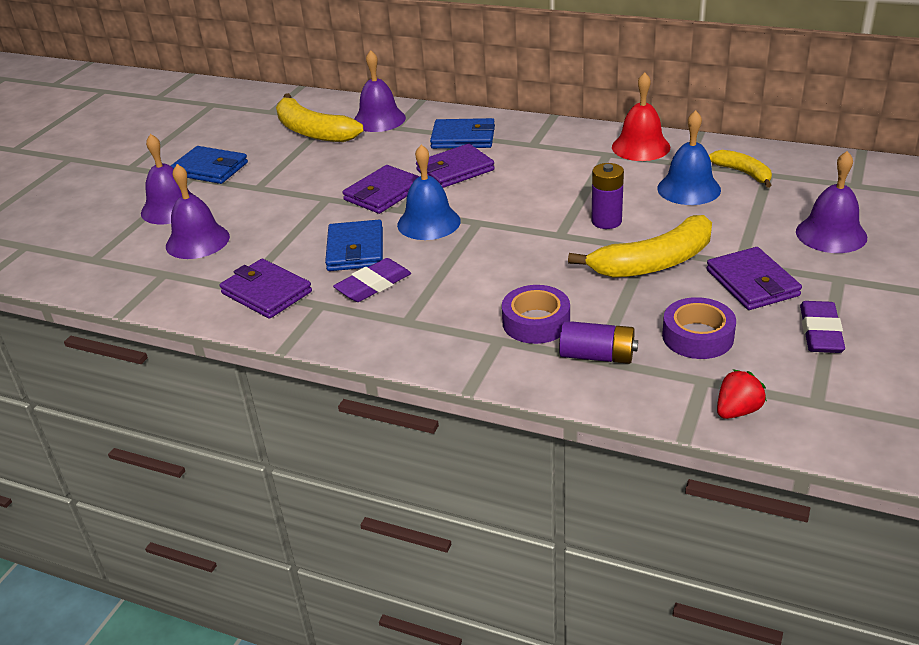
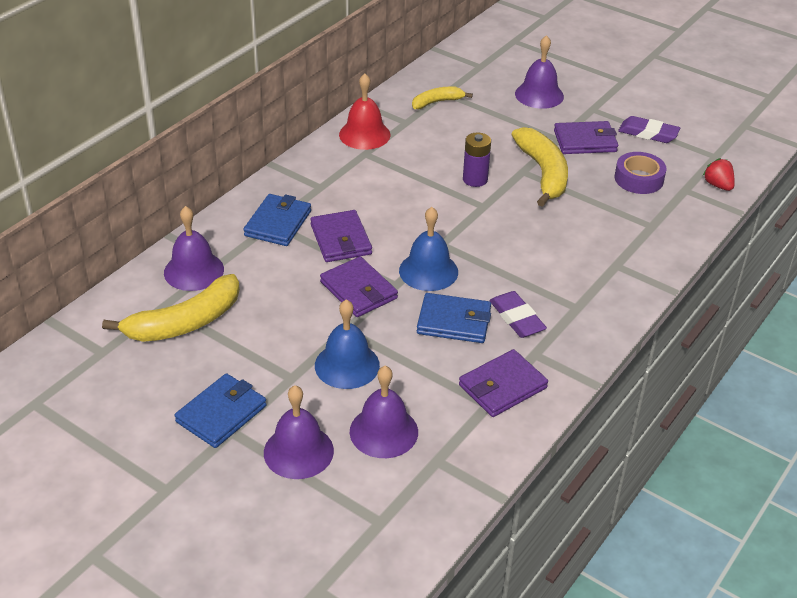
camera: 80 degrees left, 5 degrees up
purple tape [502,285,570,344] -> none
purple battery [559,321,638,364] -> none
blue bell [657,110,721,205] -> blue bell moved to [315,299,380,389]

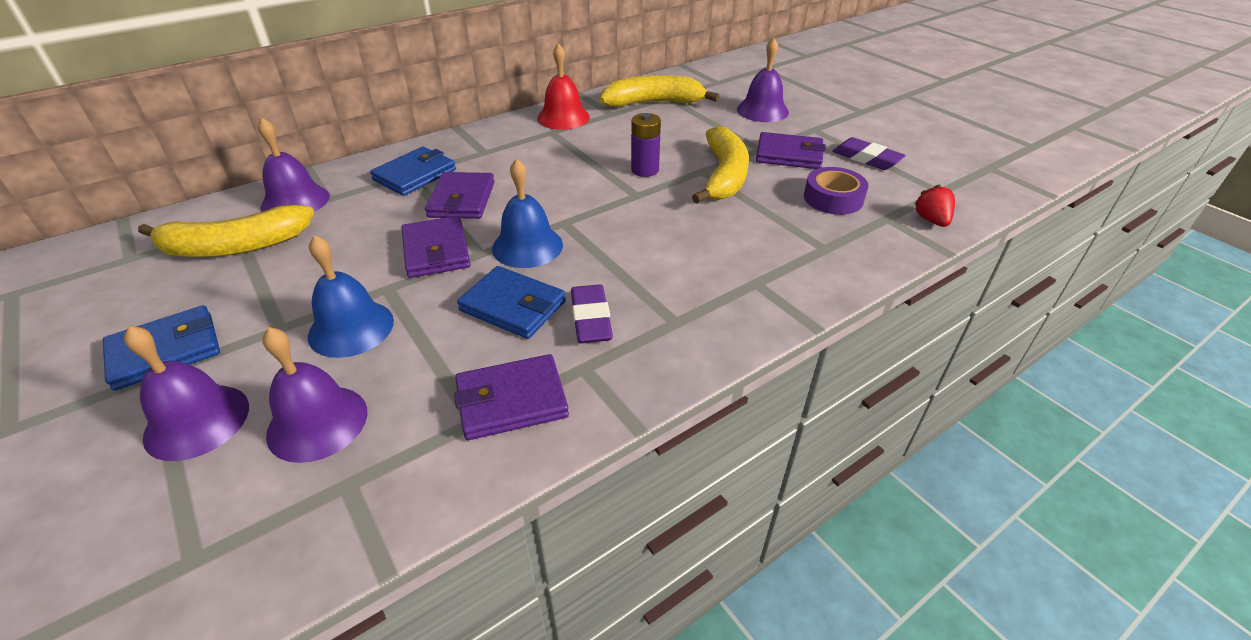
camera: 20 degrees right, 0 degrees up
yellow banana [412,87,473,109] -> yellow banana [600,75,719,107], size x1.76

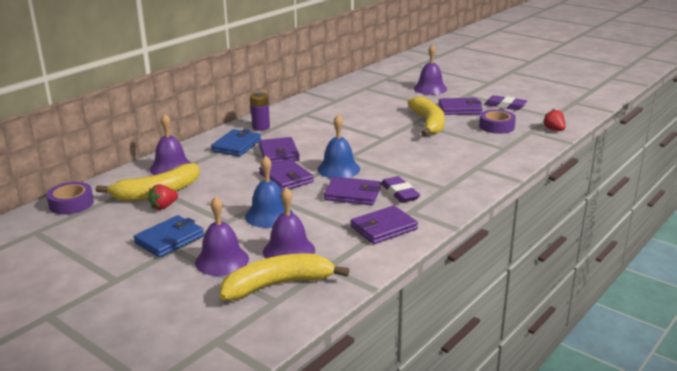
camera: 15 degrees left, 15 degrees down
blue wallet [457,266,566,339] -> purple wallet [324,177,381,205]
red bell [537,43,590,130] -> none
yellow banana [600,75,719,107] -> yellow banana moved to [220,253,350,300]
purple battery [631,113,661,177] -> purple battery moved to [250,92,270,131]
none -> purple tape [47,182,94,215]
none -> red strawberry [148,184,178,210]

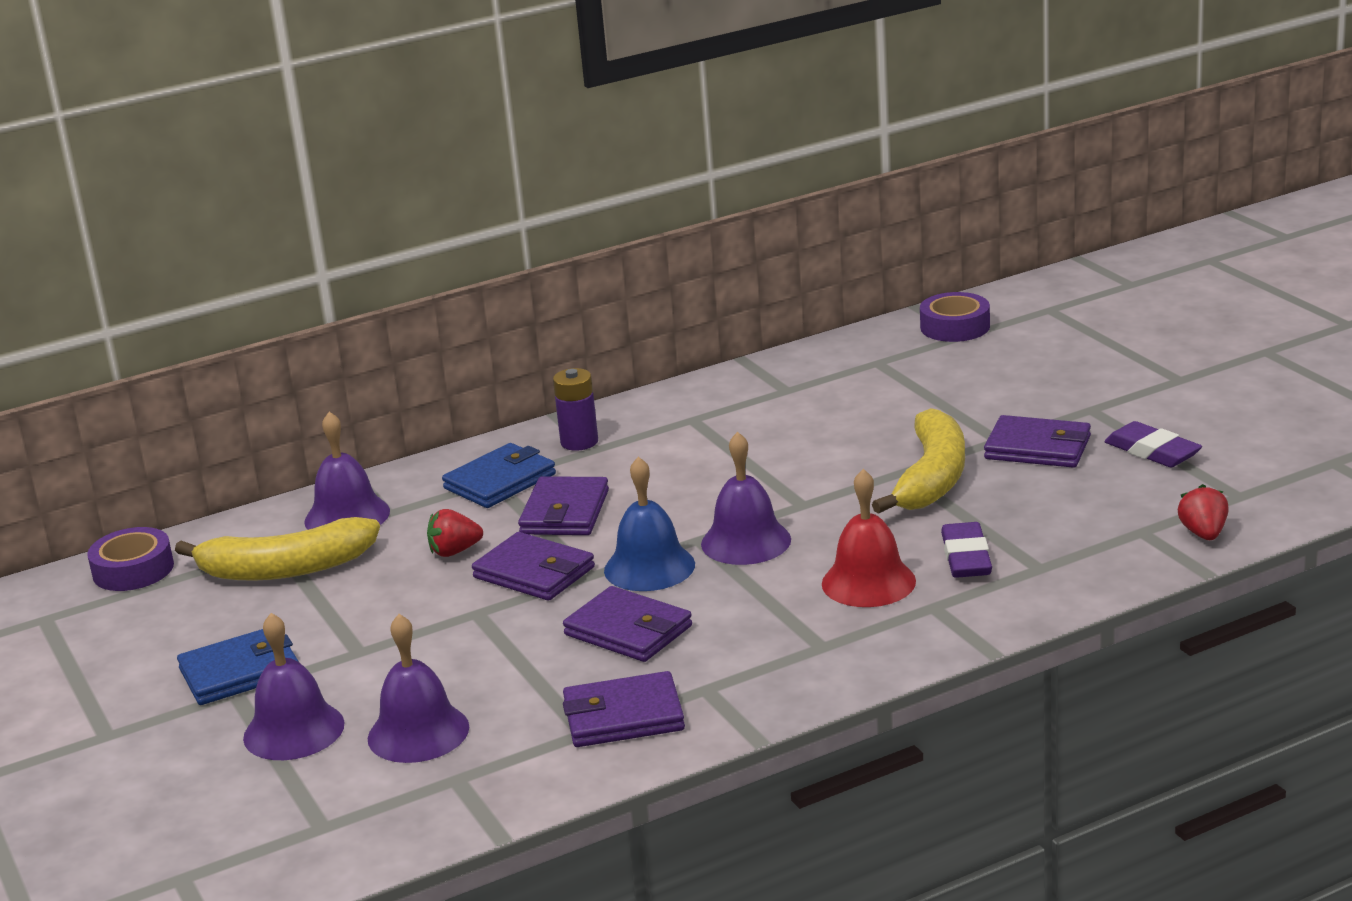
camera: 25 degrees right, 0 degrees up
red strawberry [148,184,178,210] -> red strawberry moved to [427,509,483,557]
yellow banana [220,253,350,300] -> none
blue bell [245,156,293,228] -> none
purple wallet [259,159,314,191] -> purple wallet turned 45 degrees counterclockwise [472,532,595,601]
purple eraser [381,176,420,203] -> purple eraser moved to [941,522,992,578]
purple bell [413,44,447,95] -> purple bell moved to [701,432,791,565]
purple tape [479,110,516,134] -> purple tape moved to [920,292,990,342]
none -> red bell [822,469,916,607]

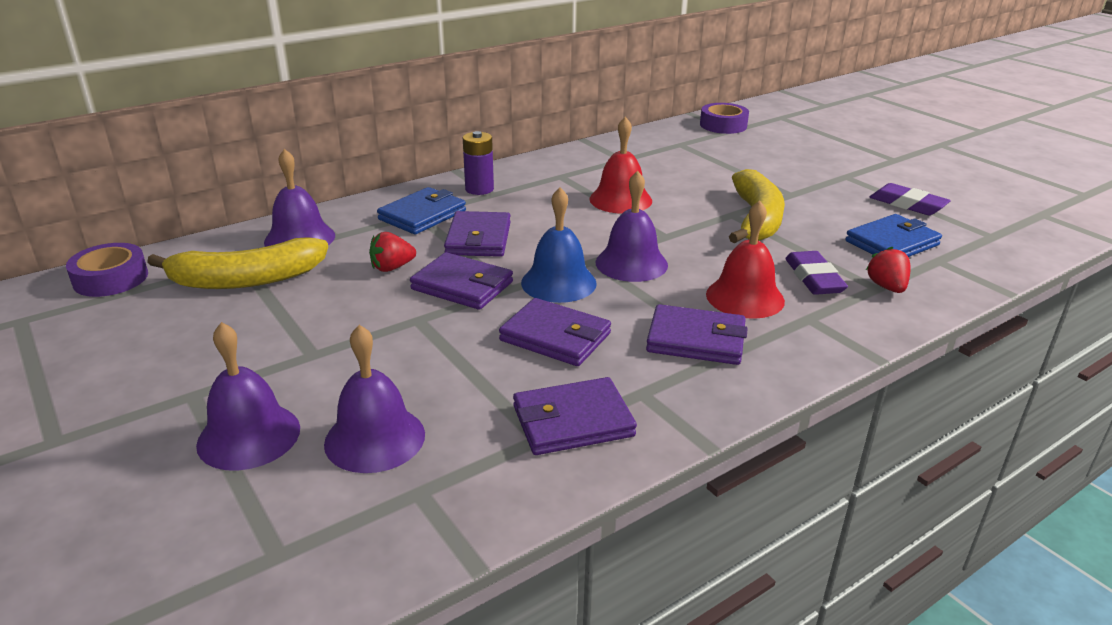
camera: 10 degrees left, 5 degrees up
blue wallet [177,629,299,705] -> blue wallet moved to [845,214,942,257]
purple wallet [984,415,1091,468] -> purple wallet moved to [646,304,748,365]
red strawberry [1178,484,1229,540] -> red strawberry moved to [866,247,911,293]
none -> red bell [590,116,652,214]

